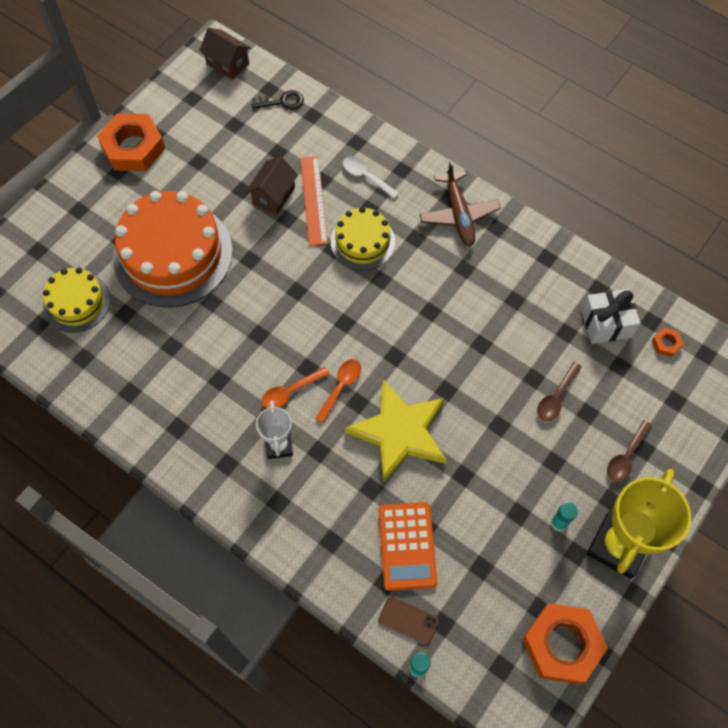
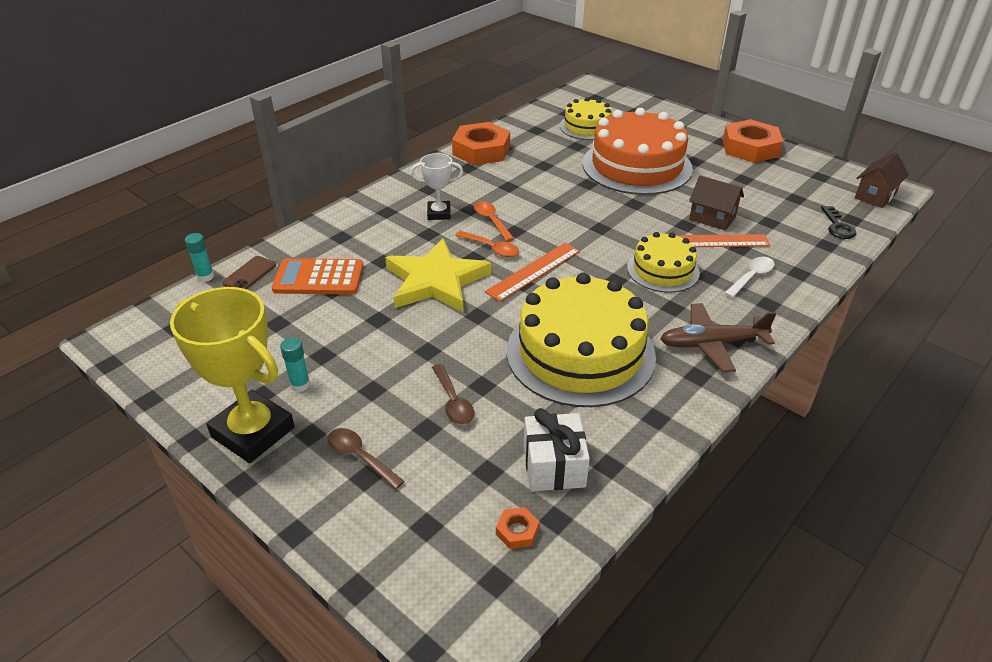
camera: 95 degrees right, 25 degrees down
orange nut [522,603,608,684] -> orange nut moved to [452,122,510,165]
brown spoon [537,362,581,421] -> brown spoon turned 150 degrees counterclockwise [432,364,474,425]
none -> orange ruler [485,243,580,302]
none -> yellow cake [507,272,656,407]

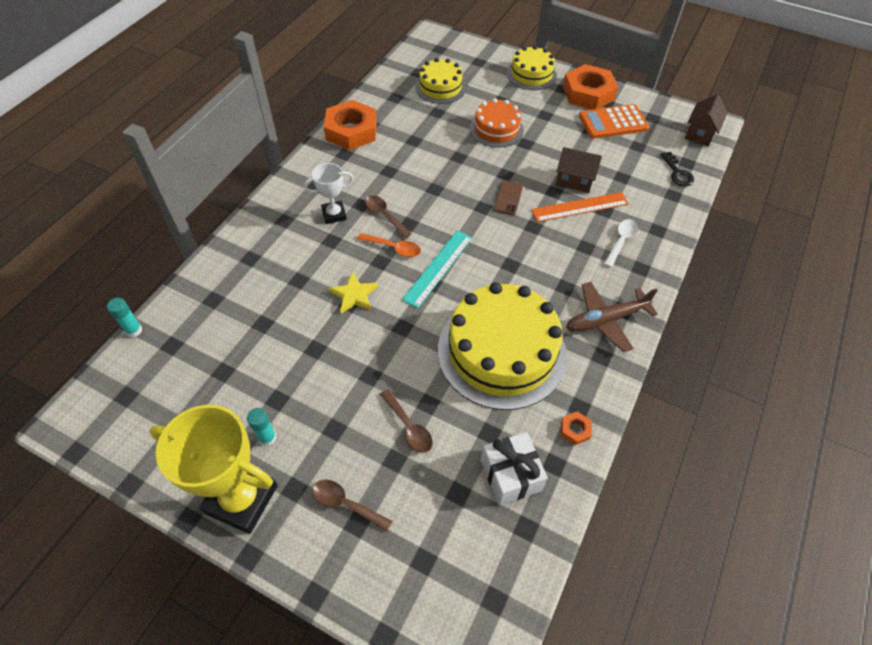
camera: 15 degrees left, 15 degrees up
brown phone [222,256,276,289] -> brown phone moved to [494,181,523,215]
orange calculator [272,258,364,295] -> orange calculator moved to [579,104,649,139]
yellow star [385,238,491,312] -> yellow star [329,272,378,314], size x0.50
orange spoon [474,201,514,242] -> brown spoon [365,195,411,238]
orange ruler [485,243,580,302] -> turquoise ruler [402,230,472,308]
orange nut [496,507,539,549] -> orange nut moved to [561,411,592,445]
orange cake [582,108,693,195] -> orange cake [470,98,524,148], size x0.55
yellow cake [627,232,700,293] -> yellow cake moved to [507,45,557,90]

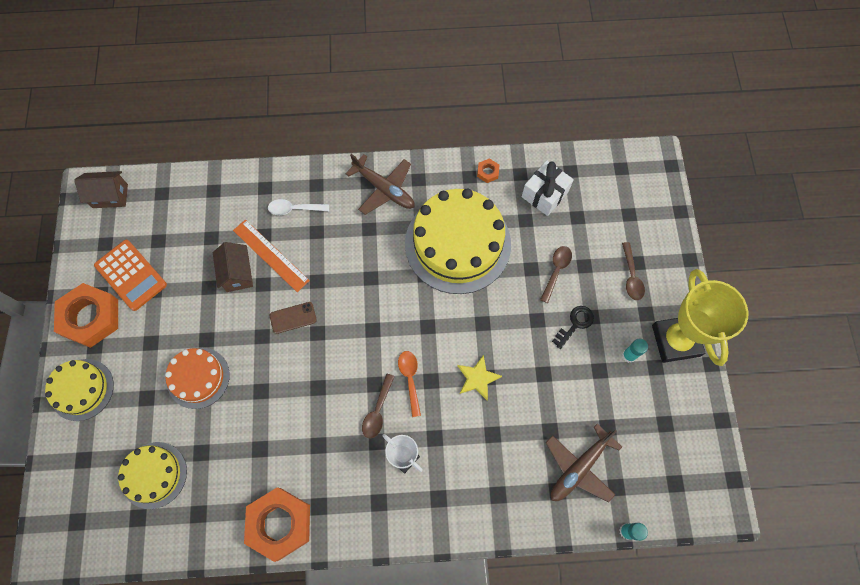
camera: 120 degrees left, 15 degrees up
turquoise ruler [402,230,472,308] -> none
black key [660,152,694,186] -> black key moved to [552,306,594,349]
none -> brown plane [546,424,622,502]

